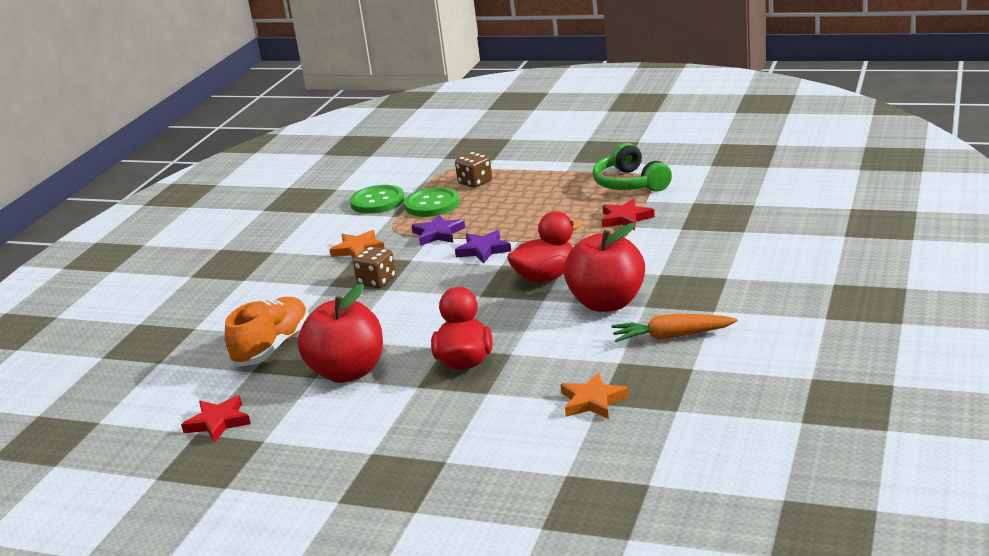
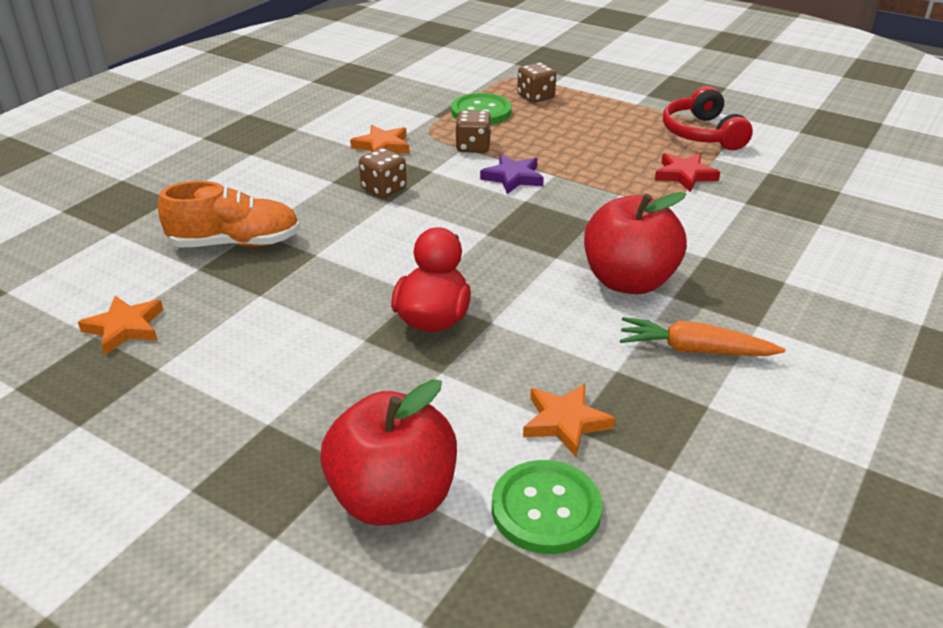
camera: 10 degrees right, 10 degrees up
red star [181,396,251,442] -> orange star [78,296,163,355]
orange shoe [225,297,309,366] -> orange shoe turned 45 degrees clockwise [158,181,300,248]
red apple [297,283,383,383] -> red apple moved to [320,379,457,525]
green button [350,185,405,214] -> green button moved to [492,460,603,554]
purple star [411,214,465,246] -> brown dice [455,110,491,153]
red duck [507,211,582,283] -> none
green headphones [593,143,672,192] -> red headphones [663,86,753,150]

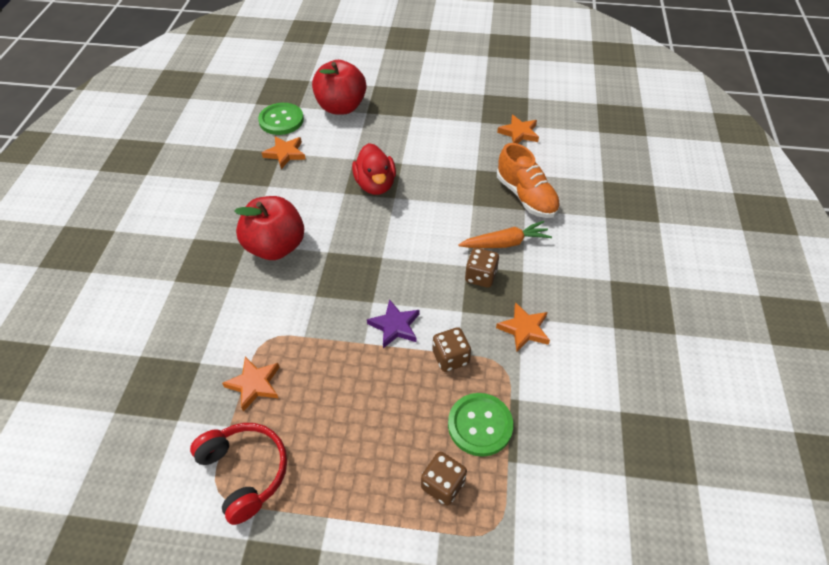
camera: 155 degrees right, 15 degrees up
orange shoe [158,181,300,248] -> orange shoe turned 90 degrees counterclockwise [497,143,560,218]
orange carrot [620,317,785,356] -> orange carrot moved to [458,221,552,248]
red star [655,153,720,192] -> orange star [222,357,279,412]

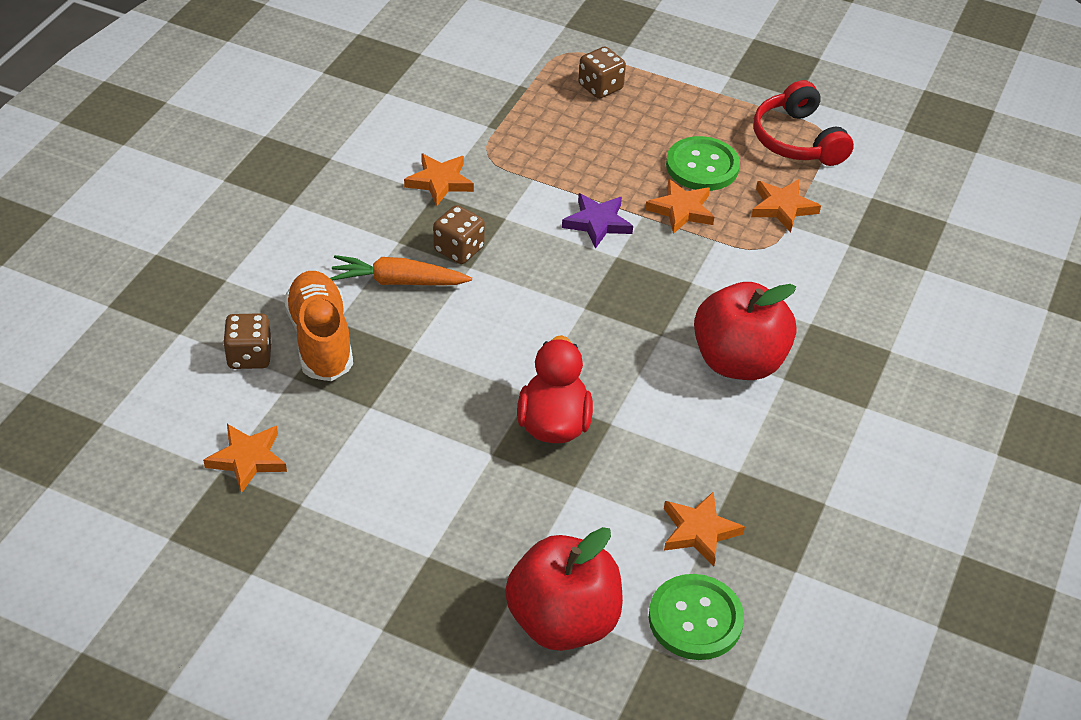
camera: 165 degrees left, 5 degrees down
brown dice [432,327,471,372] -> brown dice moved to [223,313,272,369]
green button [448,393,513,457] -> green button moved to [666,136,740,191]
none -> orange star [645,179,714,234]

